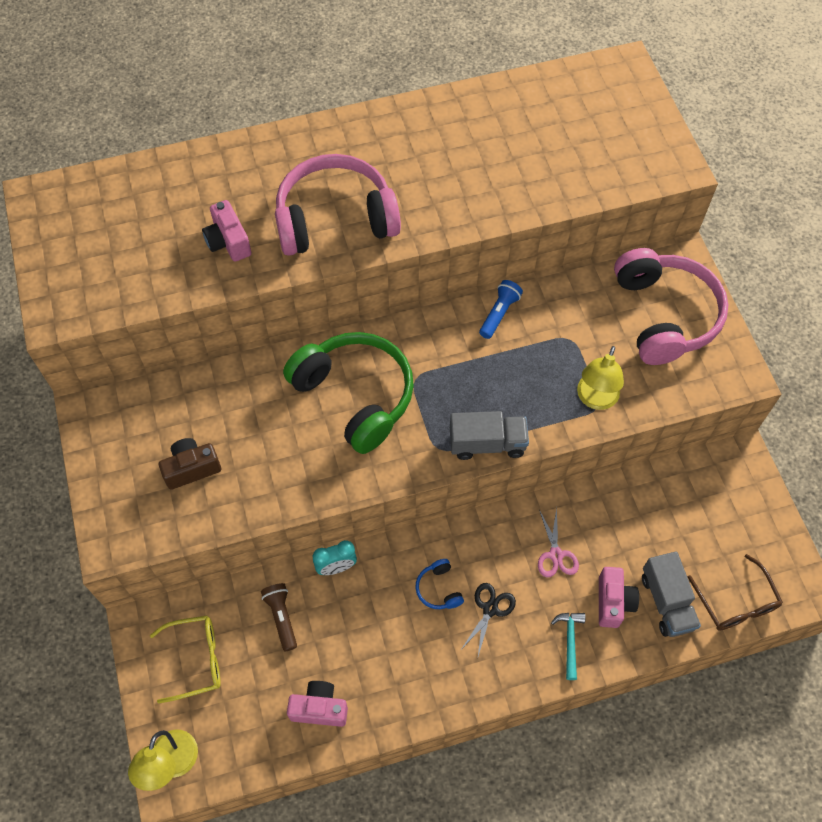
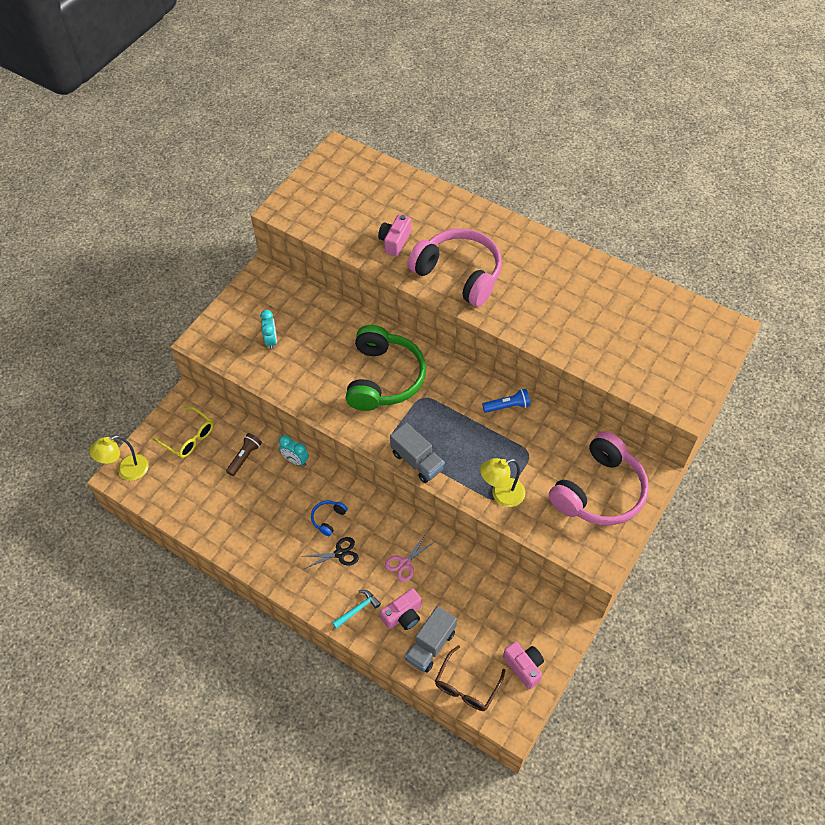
camera: 50 degrees right, 5 degrees down
brown camera [159,438,221,490] -> turquoise clock [260,310,277,350]
pink camera [287,681,348,727] -> pink camera moved to [503,642,544,689]

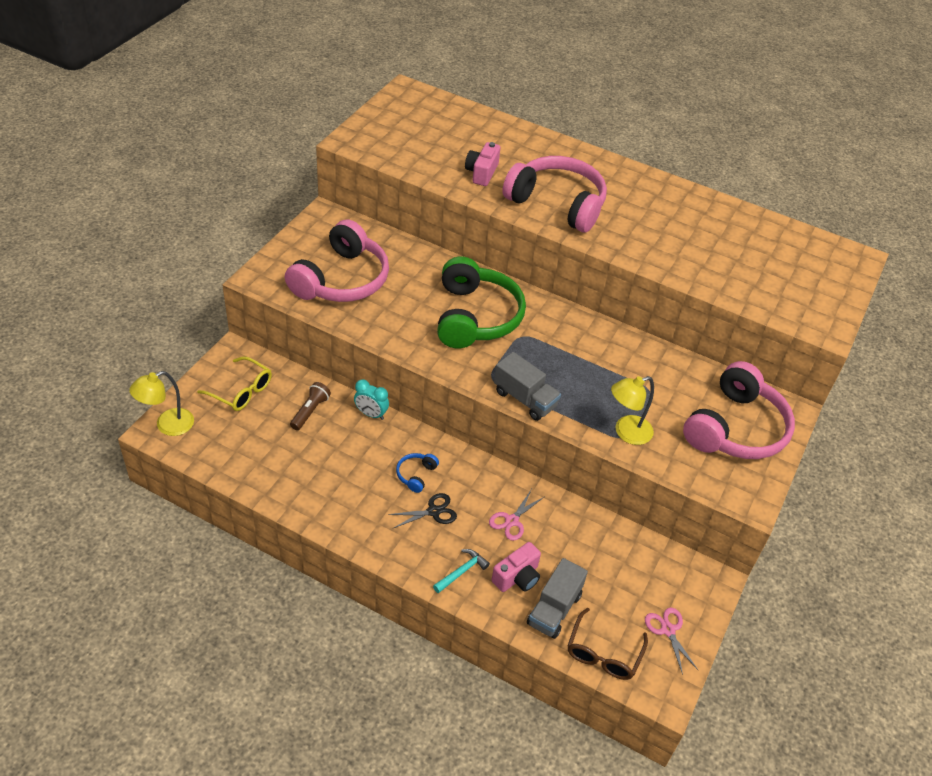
camera: 10 degrees left, 10 degrees down
turquoise clock [260,310,277,350] -> pink headphones [285,219,389,302]
blue flashlight [482,389,531,413] -> none
pink camera [503,642,544,689] -> pink scissors [645,607,699,675]

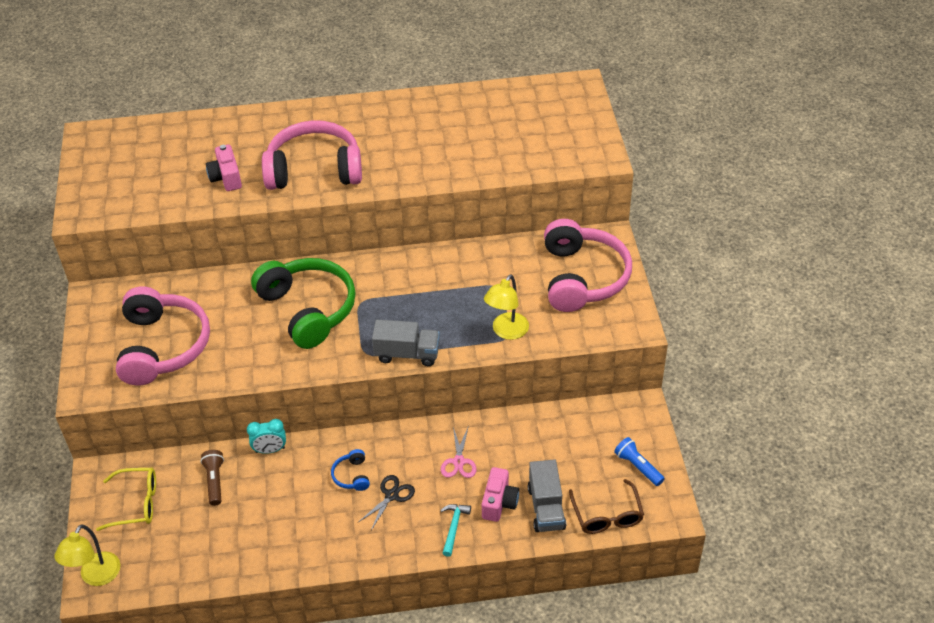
camera: 30 degrees left, 0 degrees up
pink scissors [645,607,699,675] -> blue flashlight [614,437,665,486]

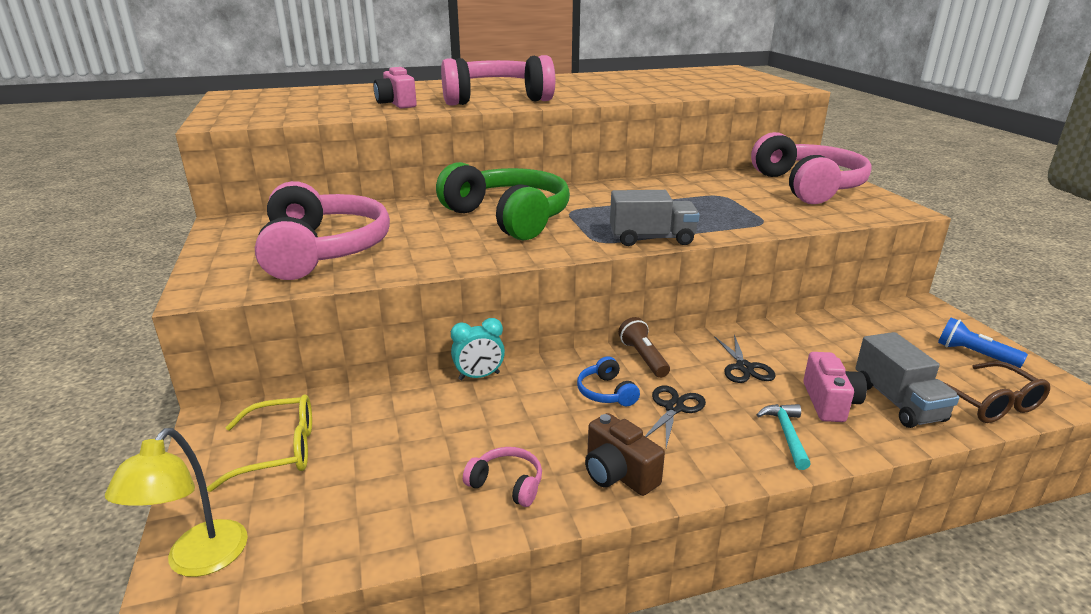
camera: 10 degrees left, 20 degrees down
brown flashlight [201,450,224,506] -> brown flashlight moved to [618,317,670,378]
pink scissors [441,426,477,478] -> black scissors [714,335,776,383]
yellow lamp [484,274,529,340] -> none
none -> pink headphones [463,447,542,507]
none -> brown camera [585,413,665,496]

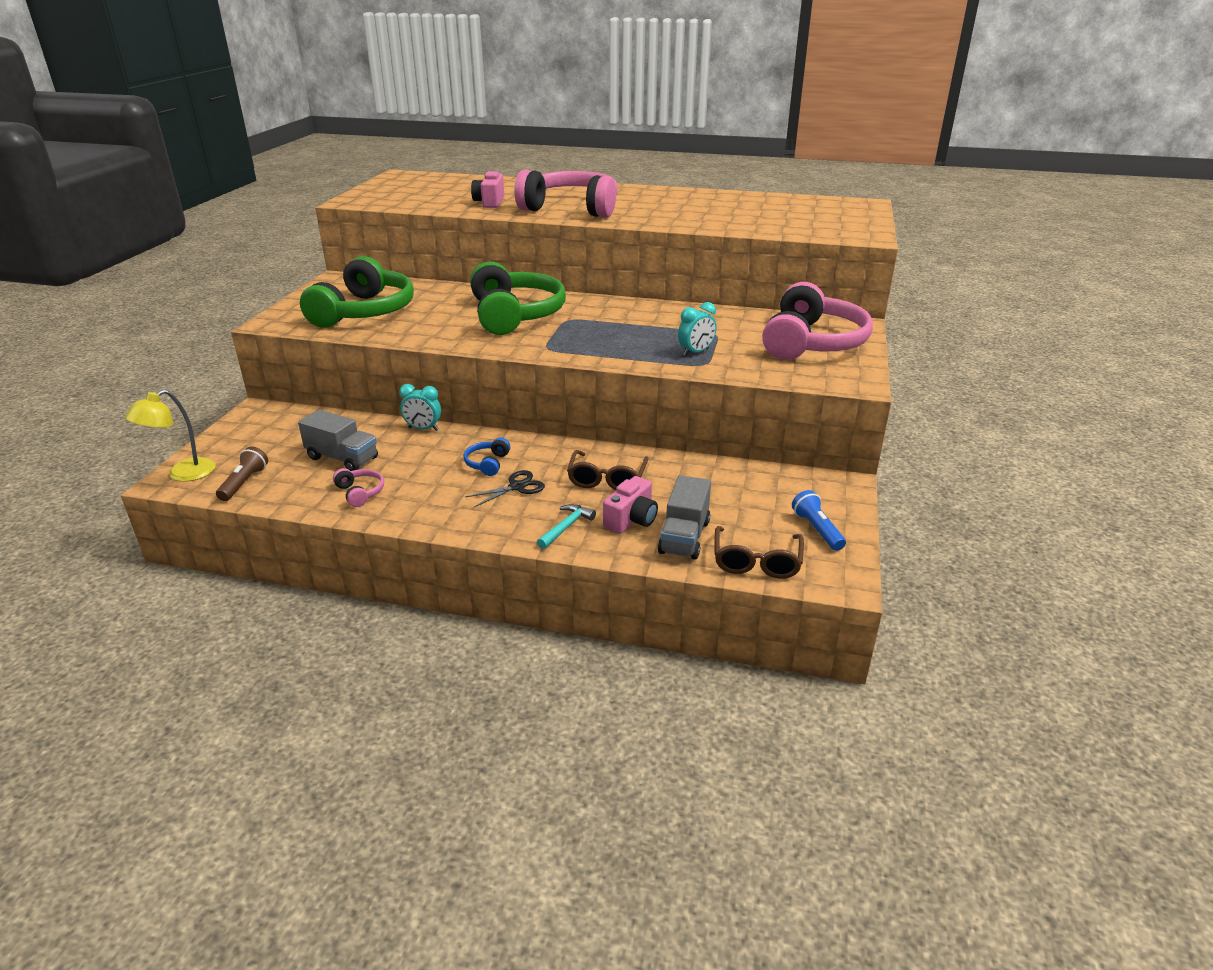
camera: 30 degrees right, 5 degrees up
yellow glasses [207,394,312,492] -> none
pink headphones [255,181,390,280] -> green headphones [300,256,414,328]
brown camera [585,413,665,496] -> none
grey truck [610,190,700,246] -> grey truck moved to [298,410,378,471]
brown flashlight [618,317,670,378] -> brown flashlight moved to [216,446,268,501]
black scissors [714,335,776,383] -> brown glasses [567,450,649,490]
none -> turquoise clock [678,302,716,356]

